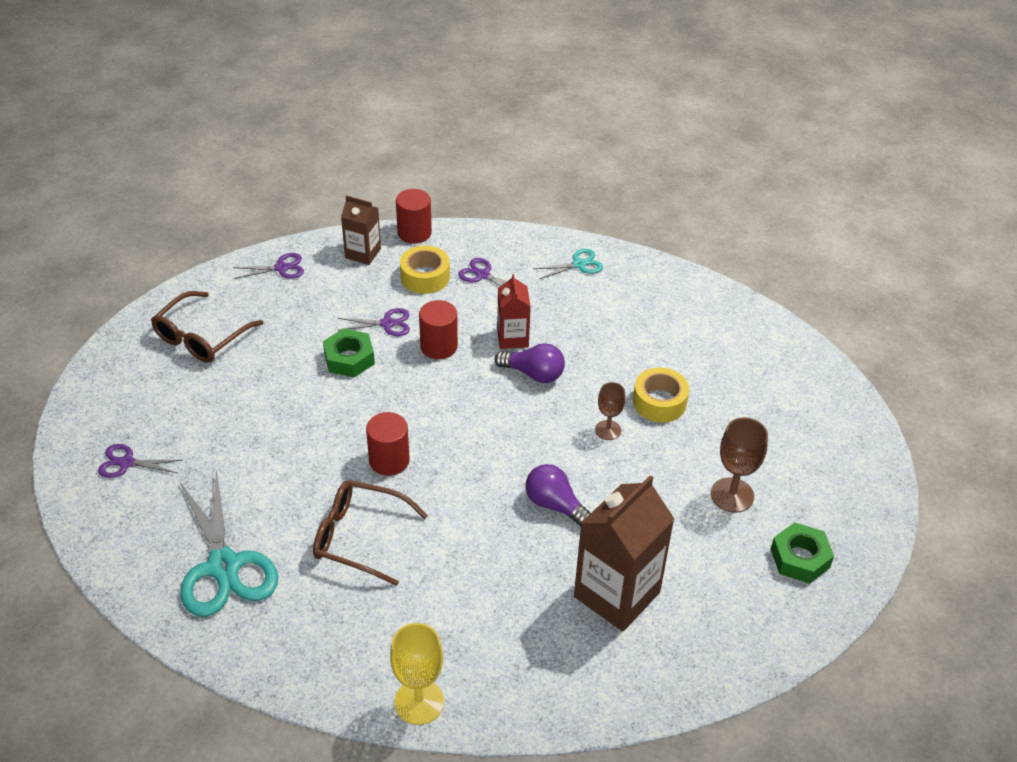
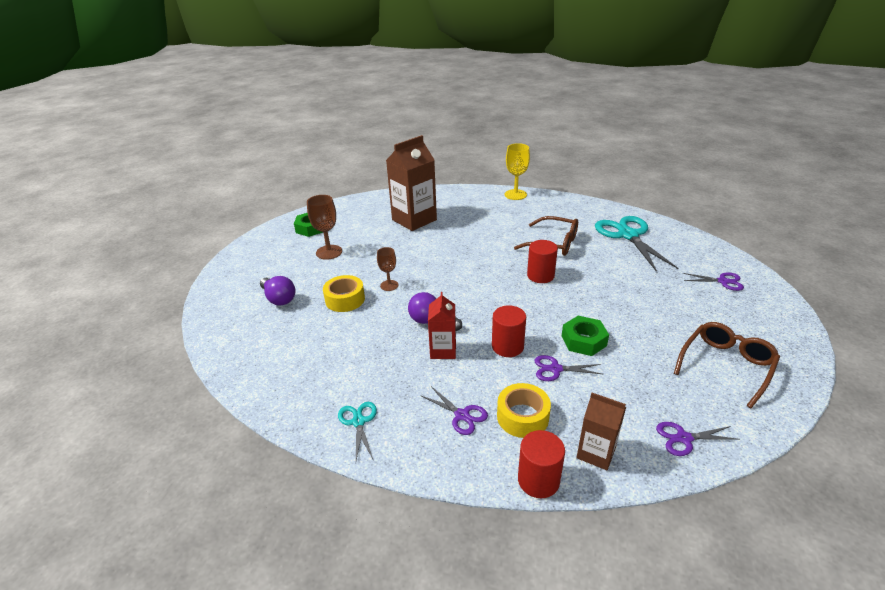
camera: 170 degrees left, 10 degrees down
purple light bulb [526,464,591,527] -> purple light bulb moved to [260,276,295,306]
turquoise scissors [534,249,603,279] -> turquoise scissors turned 90 degrees clockwise [338,402,377,461]

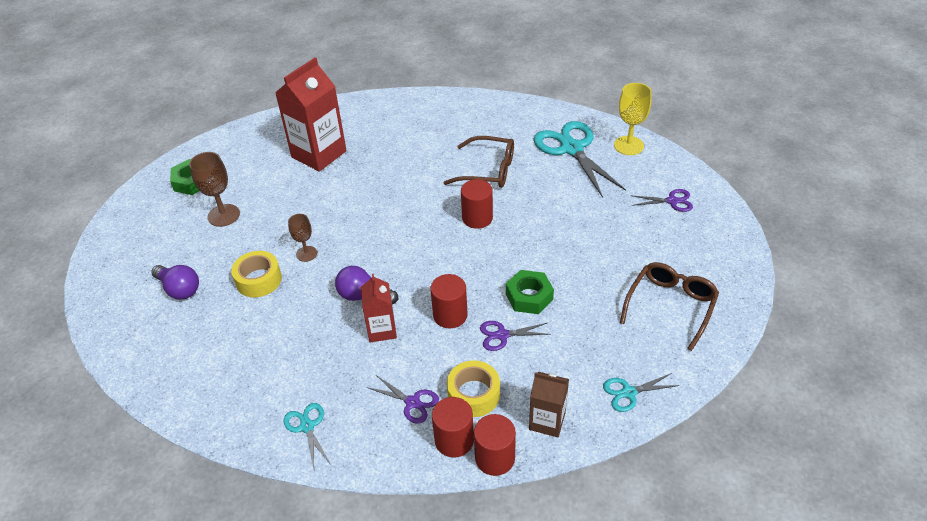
camera: 10 degrees left, 10 degrees up
brown carton [386,135,437,231] -> red carton [275,57,347,172]
yellow goblet [505,143,530,200] -> yellow goblet moved to [614,83,652,155]
purple scissors [656,422,740,456] -> turquoise scissors [603,373,680,412]
none -> red cylinder [432,397,474,457]

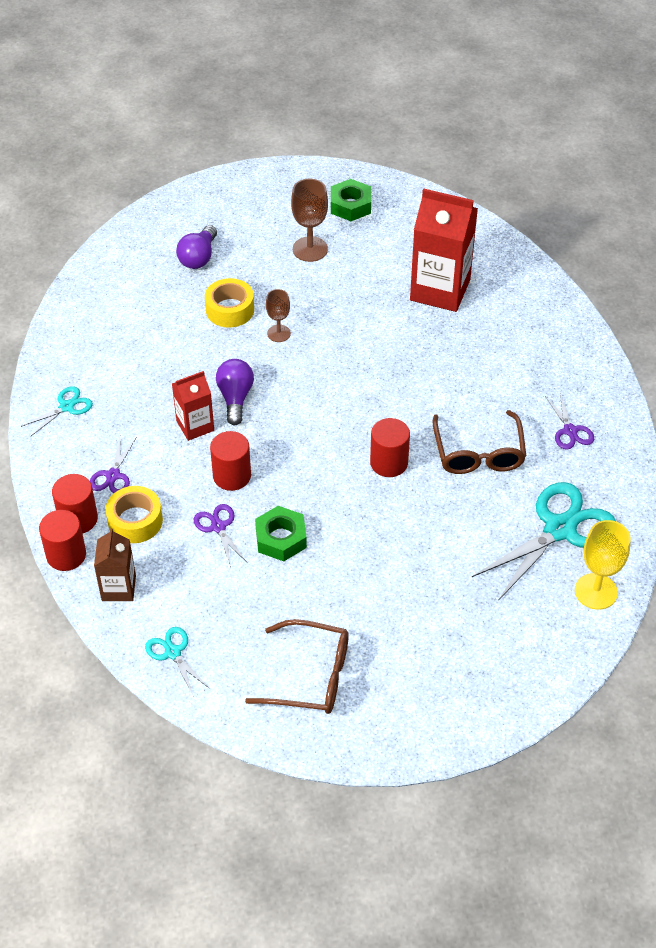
camera: 70 degrees right, 5 degrees up
purple scissors [632,189,693,212] -> purple scissors moved to [545,393,594,450]

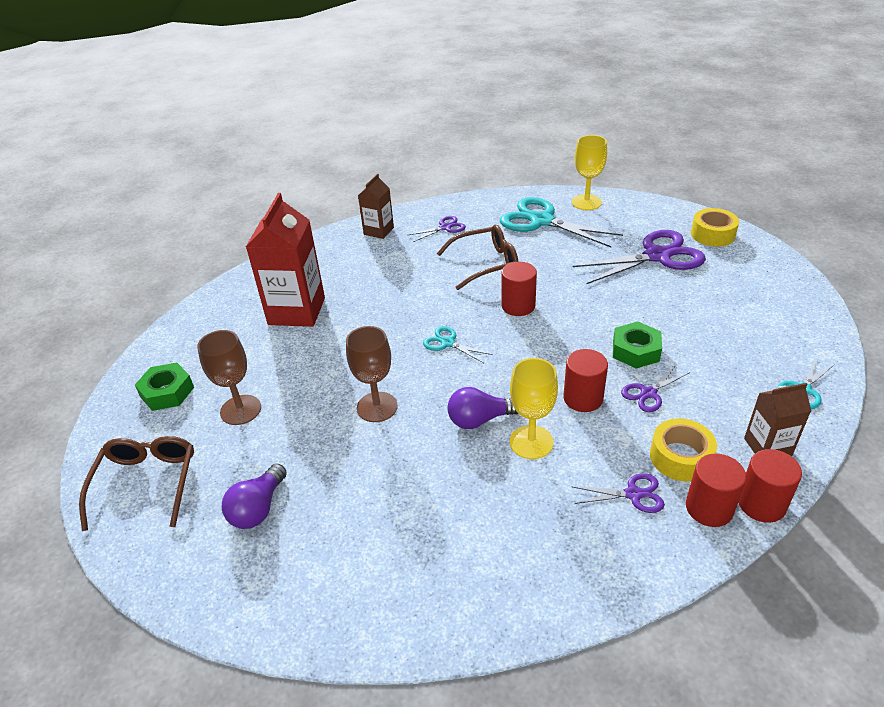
camera: 100 degrees left, 10 degrees down
turquoise scissors [21,386,93,436] -> turquoise scissors moved to [423,326,493,363]
red carton [172,371,214,441] -> yellow goblet [510,358,558,459]
purple light bulb [176,225,217,269] -> purple light bulb turned 105 degrees clockwise [222,463,287,529]
yellow tape [205,278,254,328] -> yellow tape moved to [691,208,739,246]
brown glasses [245,619,349,714] -> brown glasses moved to [79,436,194,531]
brown goblet [266,289,291,342] -> brown goblet [346,326,398,422], size x1.58
none -> brown carton [358,174,394,239]
none -> purple scissors [573,230,706,284]

